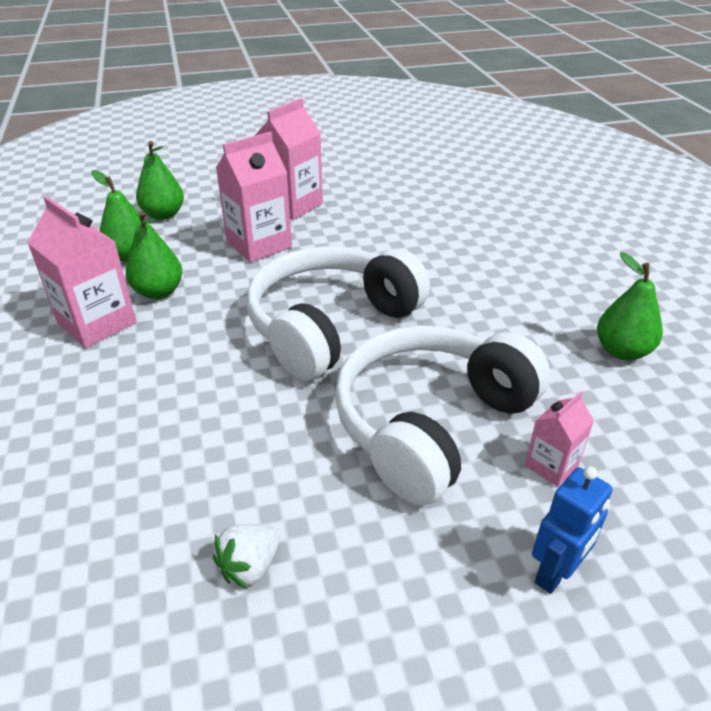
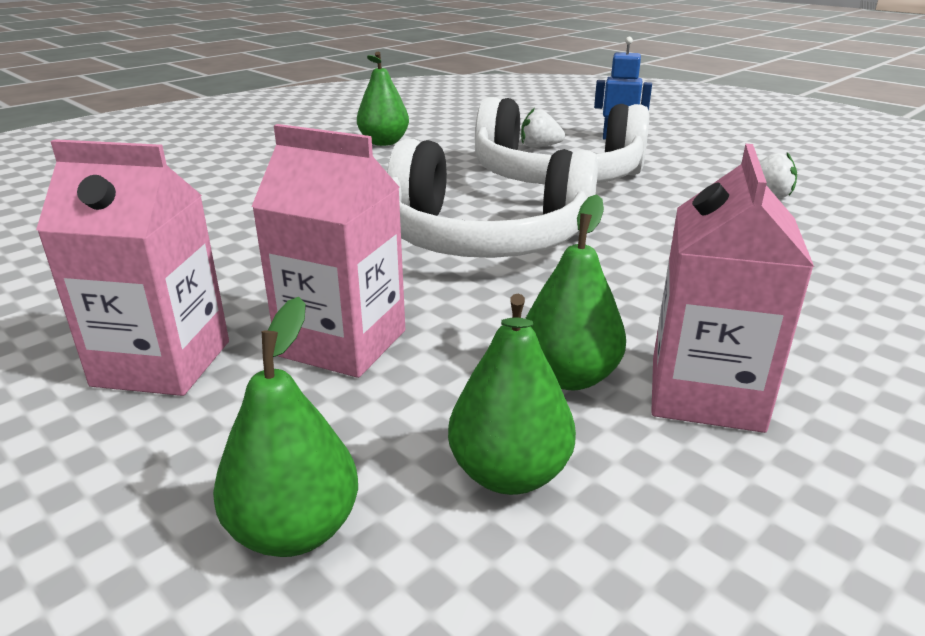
camera: 120 degrees left, 10 degrees down
pink carton [525,391,594,487] -> white strawberry [521,108,565,148]

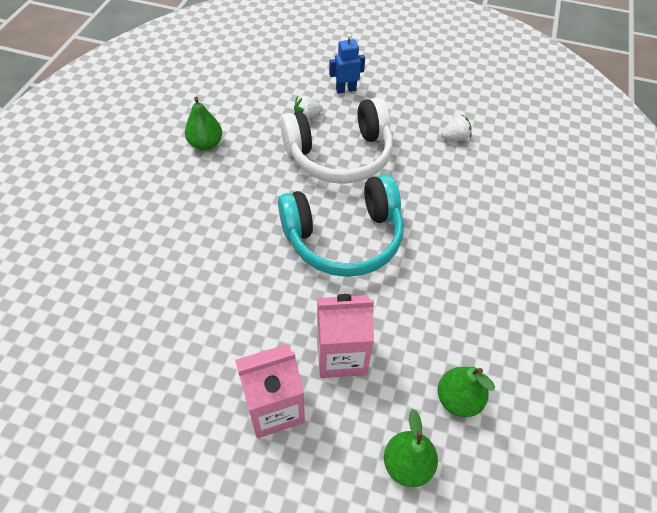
camera: 30 degrees left, 25 degrees up
white headphones [387,138,598,258] -> turquoise headphones [278,174,404,277]
green pear [525,194,626,390] -> none
pink carton [651,144,814,433] -> none

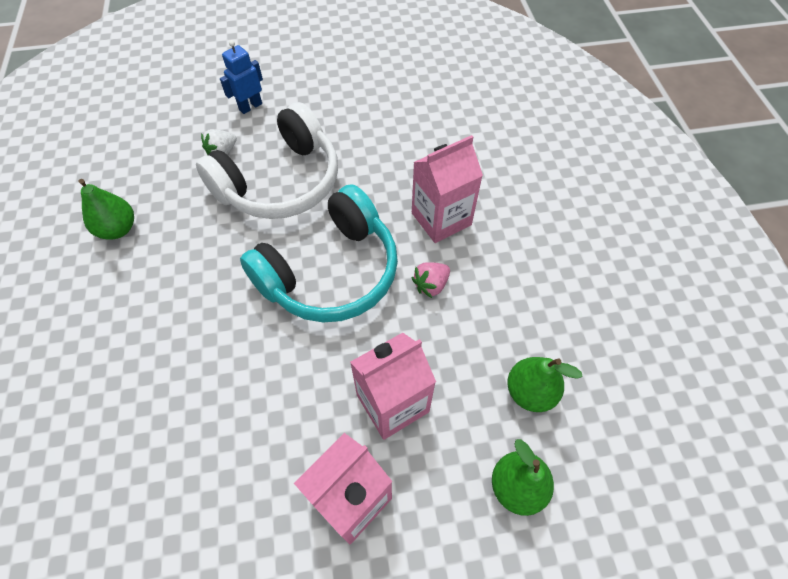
camera: 25 degrees left, 5 degrees up
white strawberry [441,114,471,141] -> none
none -> pink carton [412,135,483,243]
none -> pink strawberry [412,262,450,298]

